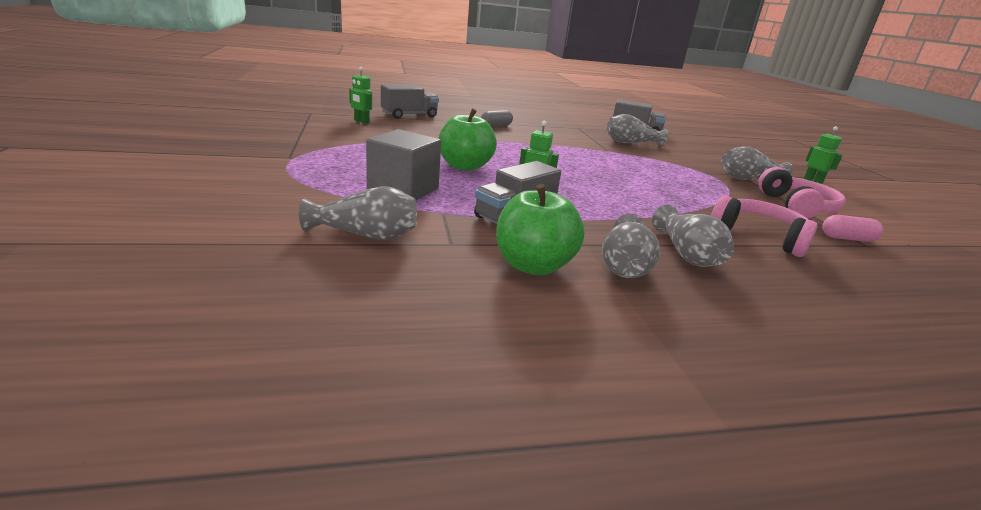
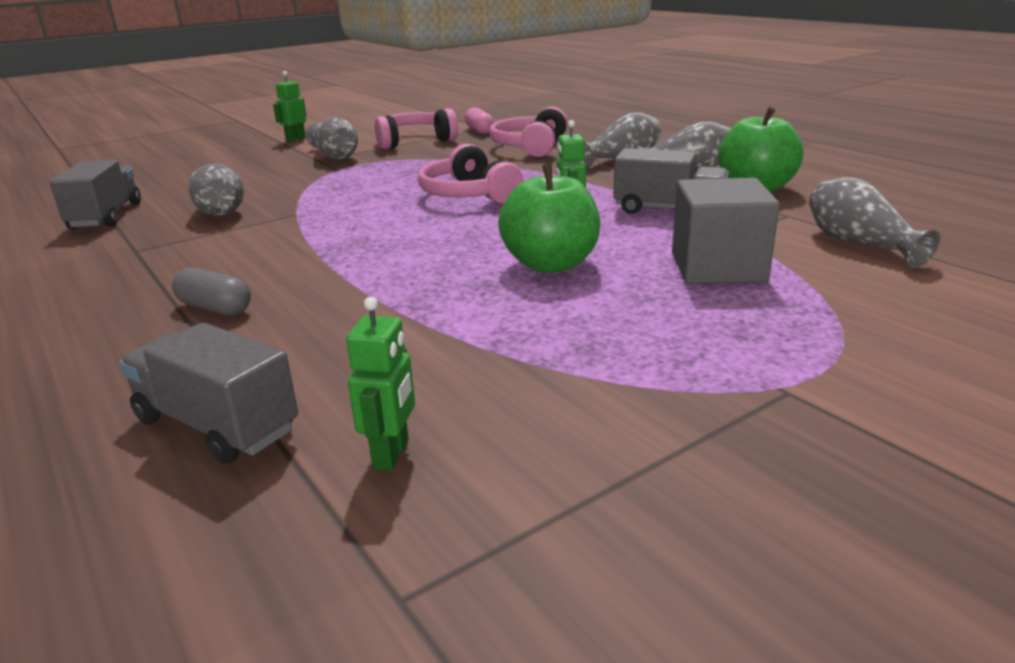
camera: 110 degrees left, 0 degrees up
none -> pink headphones [418,144,524,204]

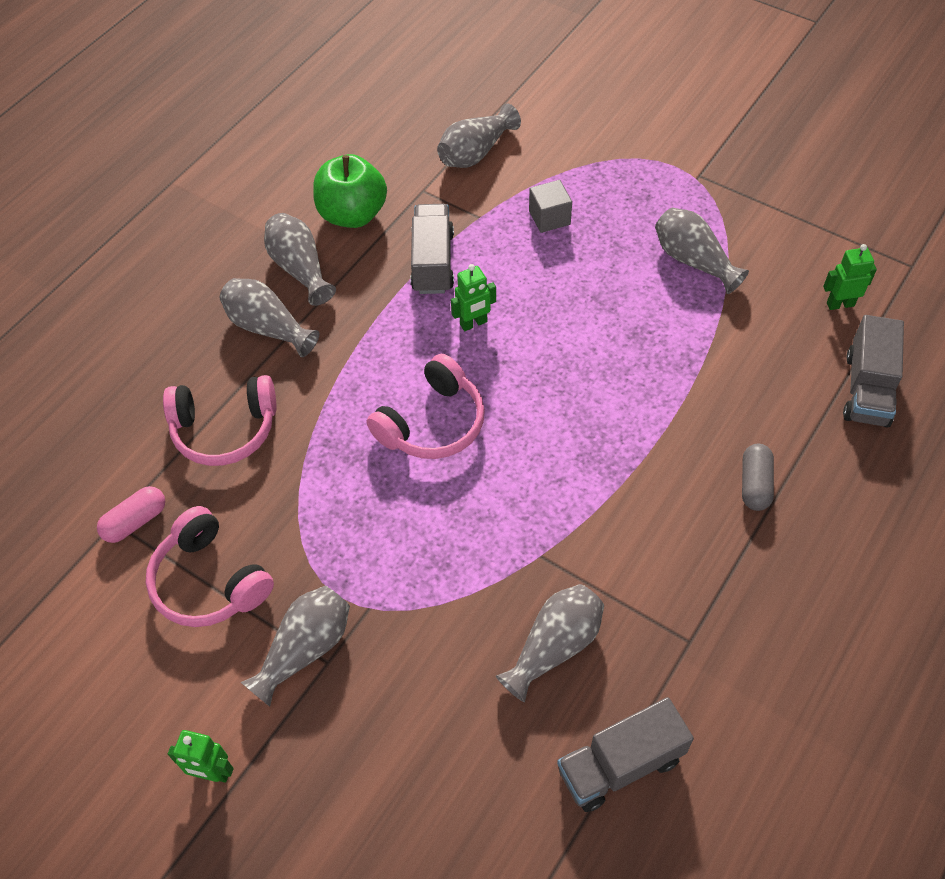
camera: 110 degrees left, 30 degrees up
green apple [498,164,600,273] -> none
grey cube [672,178,780,284] -> grey cube [529,180,572,233], size x0.57
none -> grey vase [655,208,749,294]

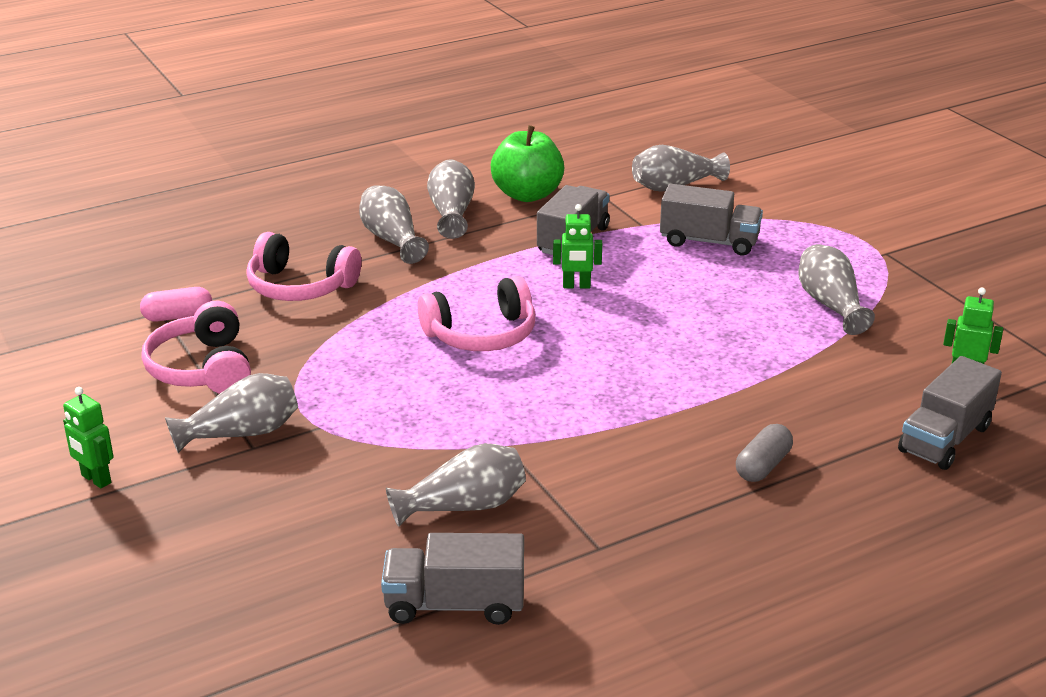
camera: 25 degrees right, 25 degrees down
grey cube [529,180,572,233] -> grey truck [660,184,763,256]

